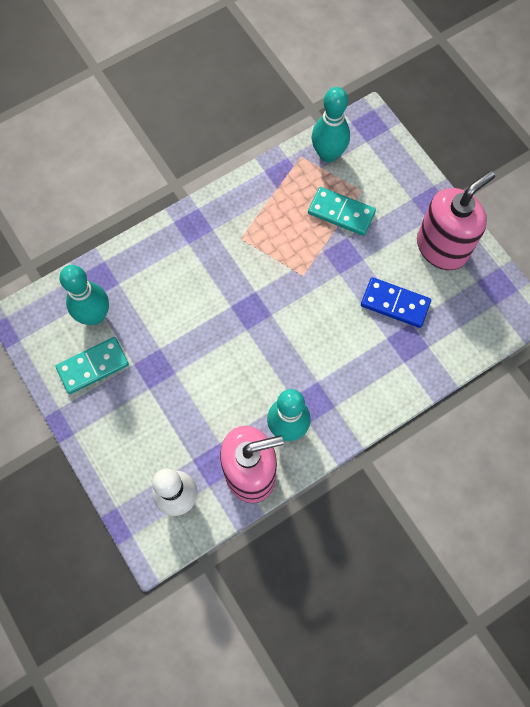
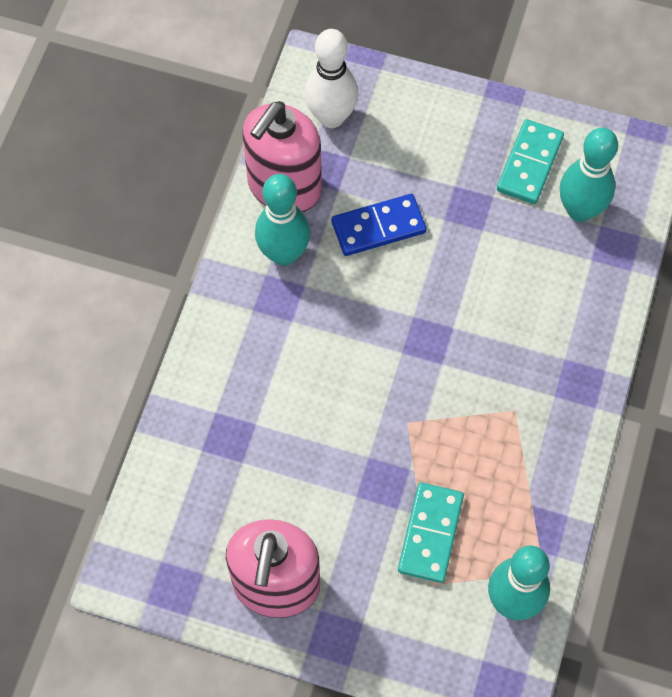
camera: 140 degrees right, 5 degrees down
turquoise domino [308,187,376,236] -> turquoise domino turned 60 degrees counterclockwise [398,482,464,583]
blue domino [361,277,431,328] -> blue domino moved to [332,194,427,256]

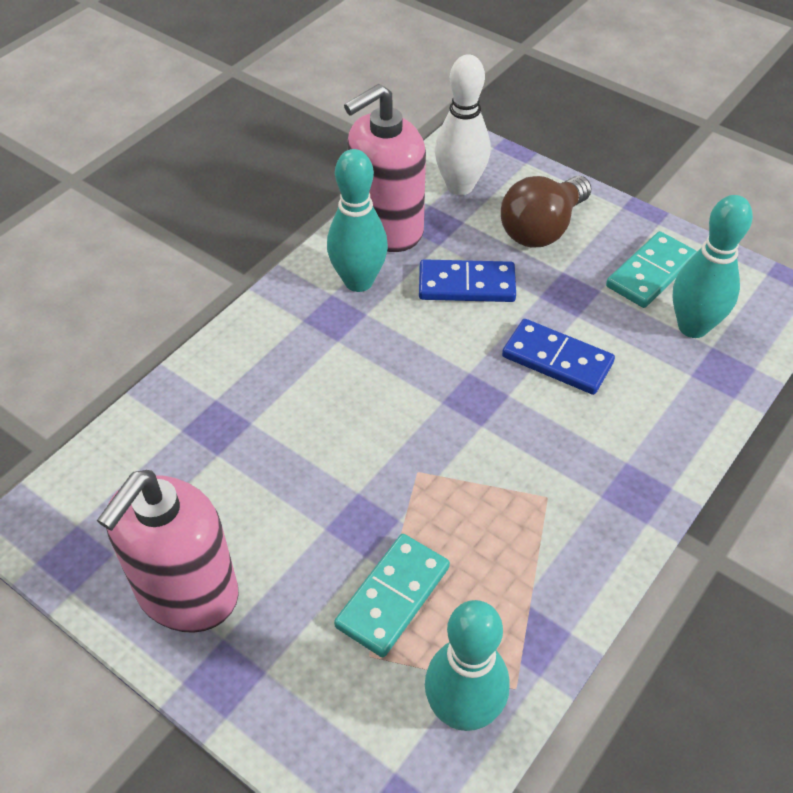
camera: 20 degrees right, 15 degrees down
none -> brown light bulb [501,176,592,247]
none -> blue domino [502,319,615,395]

